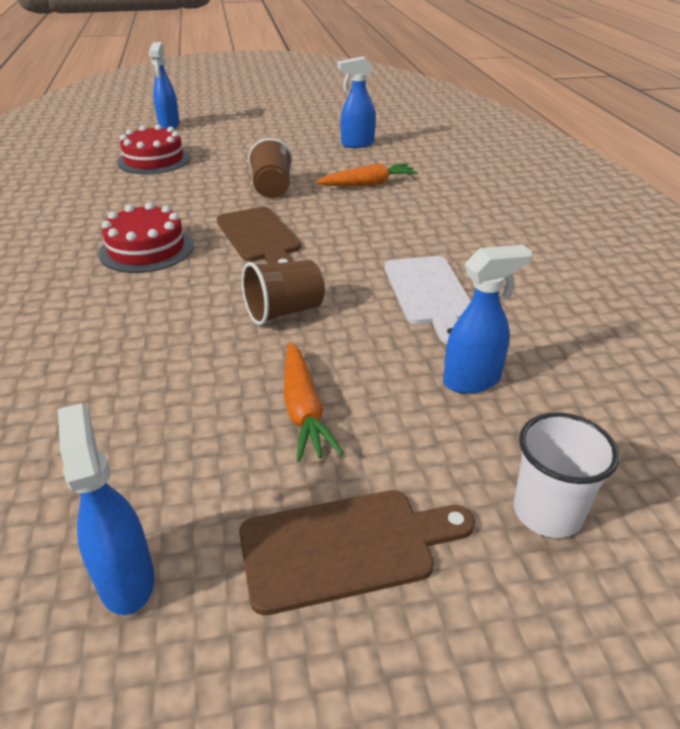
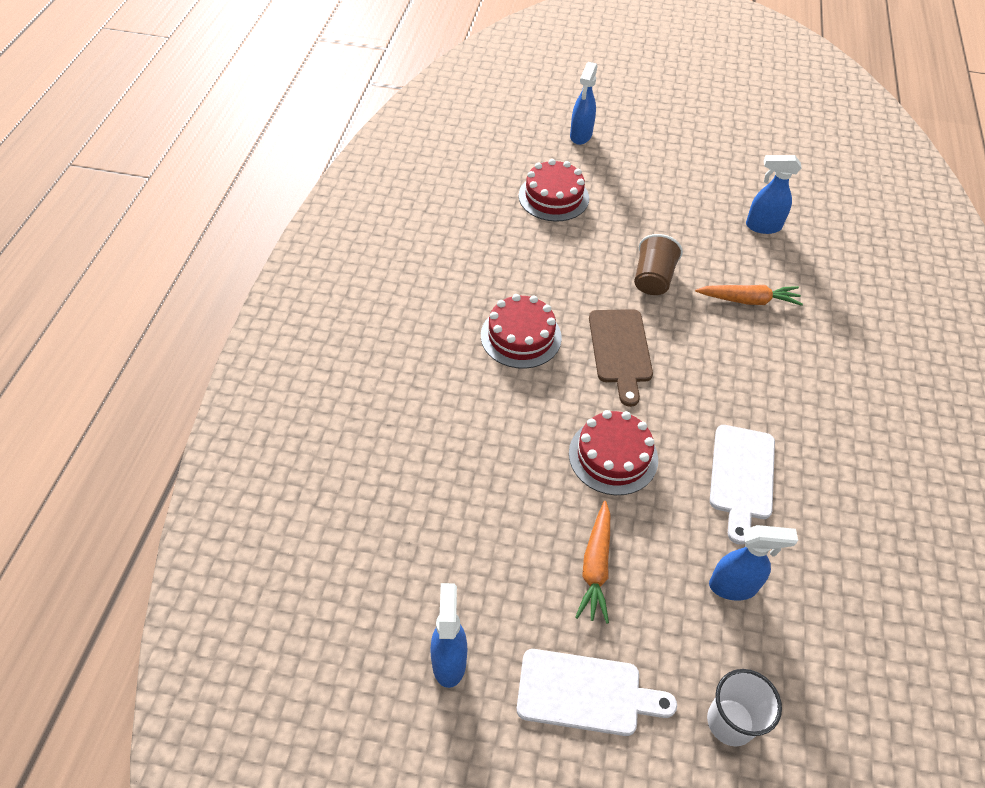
camera: 20 degrees right, 15 degrees up
brown cutting board [239,490,475,615] -> white cutting board [517,649,677,736]
brown cup [242,260,325,325] -> red cake [569,410,658,495]

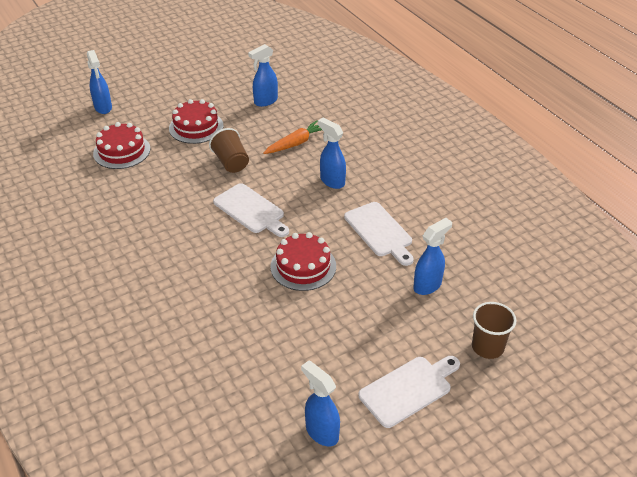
camera: 40 degrees left, 10 degrees down
red cake [481,294,562,369] -> red cake moved to [169,99,224,144]
orange carrot [575,501,610,624] -> none
brown cutting board [589,309,653,407] -> white cutting board [213,183,289,237]
white cup [707,669,782,747] -> brown cup [472,302,516,359]
none -> blue spray bottle [318,118,346,189]

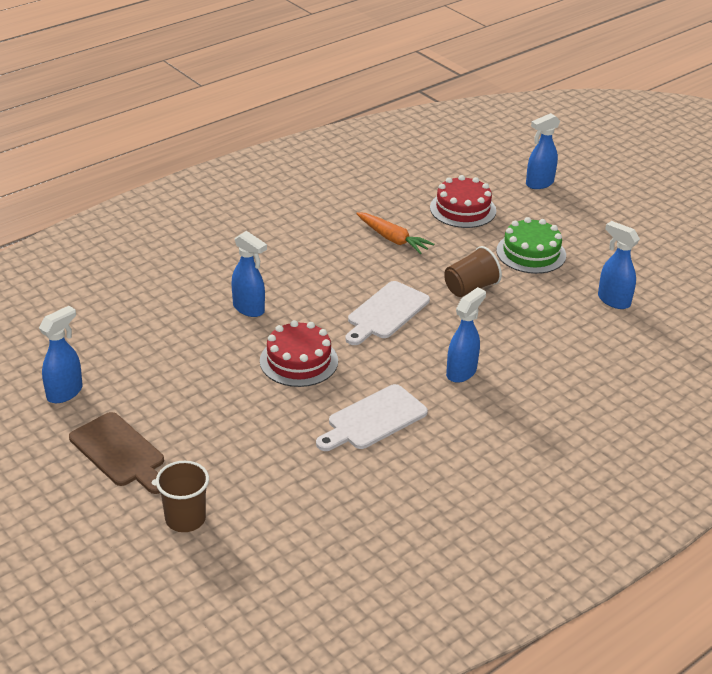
camera: 80 degrees right, 5 degrees down
red cake [169,99,224,144] -> green cake [496,217,566,274]
orange carrot [263,120,322,154] -> orange carrot moved to [356,212,434,254]
white cutting board [359,356,460,428] -> brown cutting board [69,412,164,494]
blue spray bottle [413,218,452,295] -> blue spray bottle moved to [232,231,267,317]

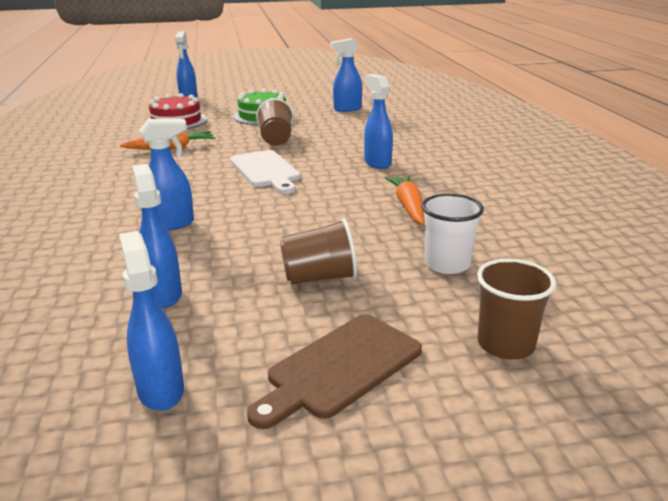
camera: 60 degrees left, 10 degrees down
brown cutting board [69,412,164,494] -> brown cutting board turned 150 degrees clockwise [247,314,422,429]
red cake [260,320,338,387] -> none
white cutting board [316,384,428,451] -> orange carrot [385,175,425,225]
none -> blue spray bottle [132,164,182,308]
none -> brown cup [280,219,357,284]
none -> white cup [421,194,484,274]

